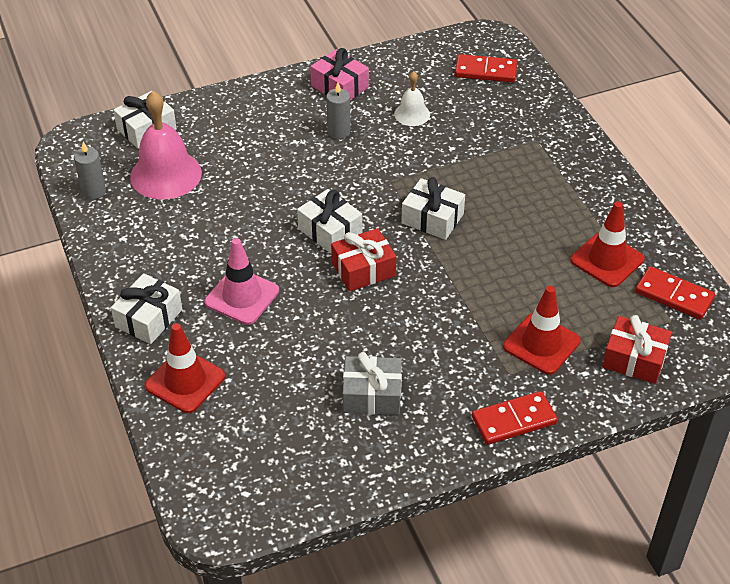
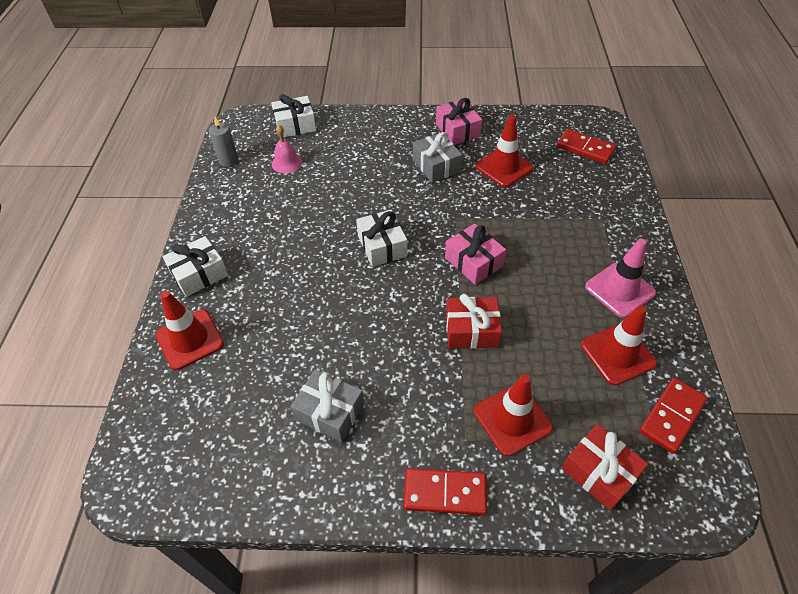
camera: 25 degrees right, 5 degrees up
pink bell [130,91,202,200] -> pink bell [272,125,302,173], size x0.53
pink traffic cone [205,238,279,325] -> pink traffic cone moved to [585,239,656,318]
grey candle [326,83,350,139] -> grey gift [413,132,462,183]
red gift [331,228,396,292] -> red gift moved to [446,294,502,349]
white bell [394,71,430,126] -> red traffic cone [476,115,533,187]
white gift [401,177,465,240] -> pink gift [445,224,506,285]
red domino [635,266,715,320] -> red domino turned 75 degrees clockwise [639,378,708,454]

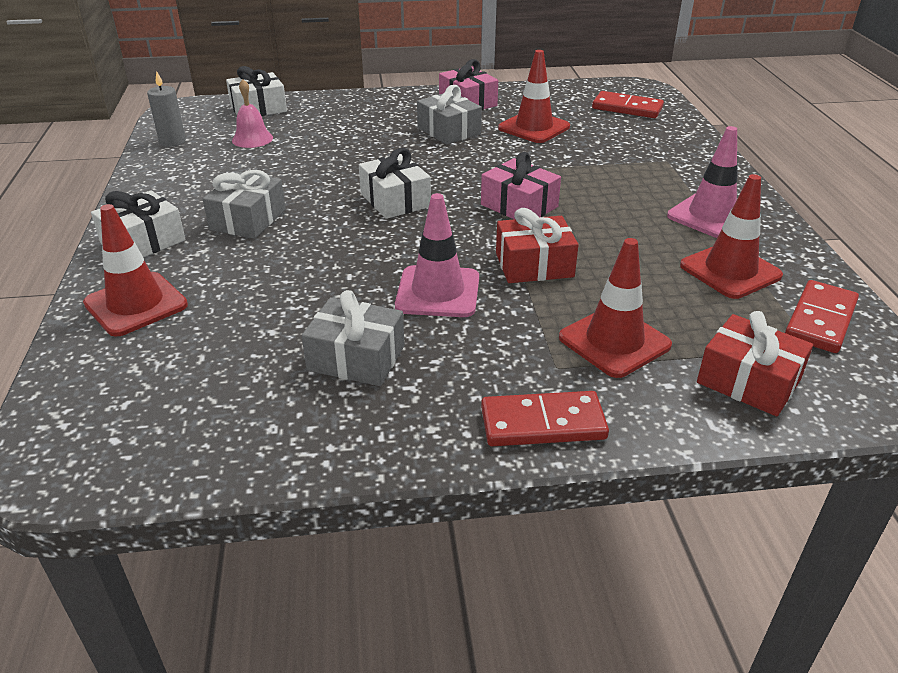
camera: 10 degrees left, 15 degrees down
none -> grey gift [203,170,286,239]
none -> pink traffic cone [395,193,479,317]

